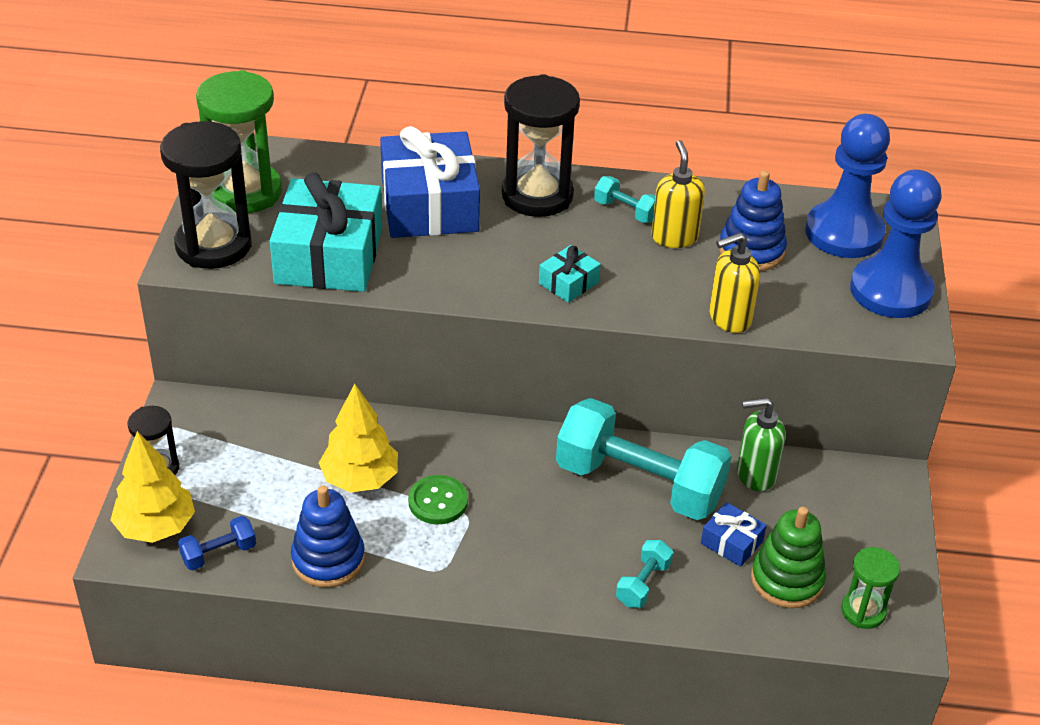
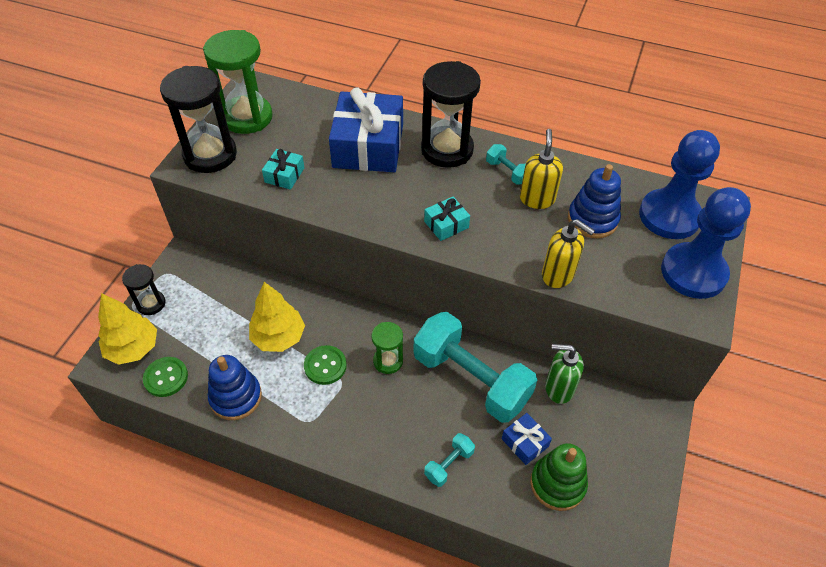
camera: 15 degrees right, 10 degrees up
blue dumbbell [178,516,256,570] -> green button [143,357,188,397]
turquoise gift [270,172,382,292] -> turquoise gift [262,149,304,190], size x0.44
yellow soap dispenser [709,233,760,333] -> yellow soap dispenser turned 135 degrees counterclockwise [542,219,595,288]
green hourglass [841,547,900,629] -> green hourglass moved to [371,322,403,374]

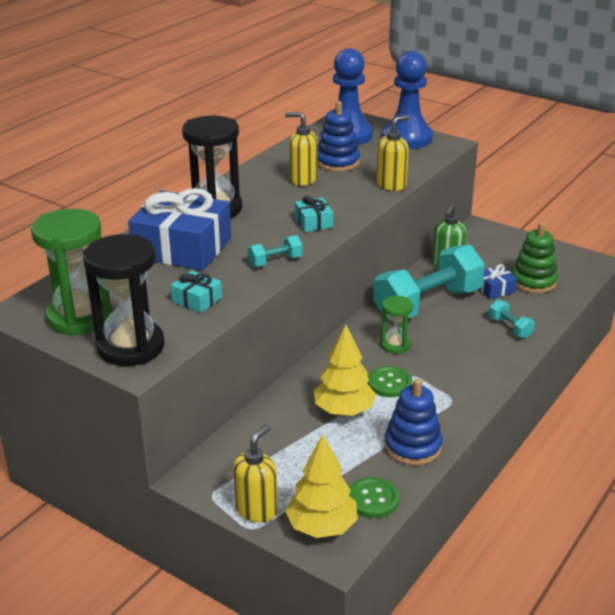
camera: 75 degrees left, 20 degrees down
black hourglass [122,264,165,315] -> yellow soap dispenser [233,424,278,523]
turquoise dumbbell [486,144,526,185] -> turquoise dumbbell moved to [248,235,302,267]

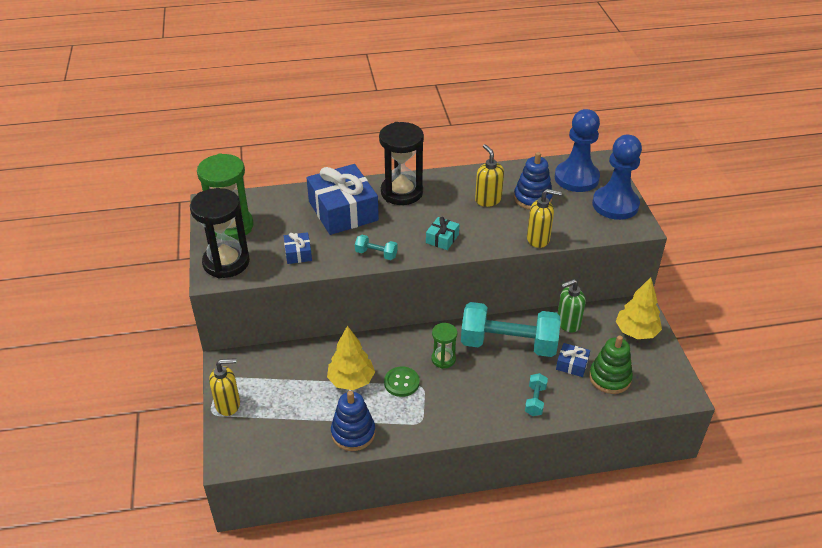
camera: 45 degrees right, 10 degrees up
turquoise gift [171,271,222,313] -> blue gift [284,232,312,264]
yellow tree [285,434,358,538] -> yellow tree moved to [616,277,662,339]
green button [349,477,399,518] -> none

